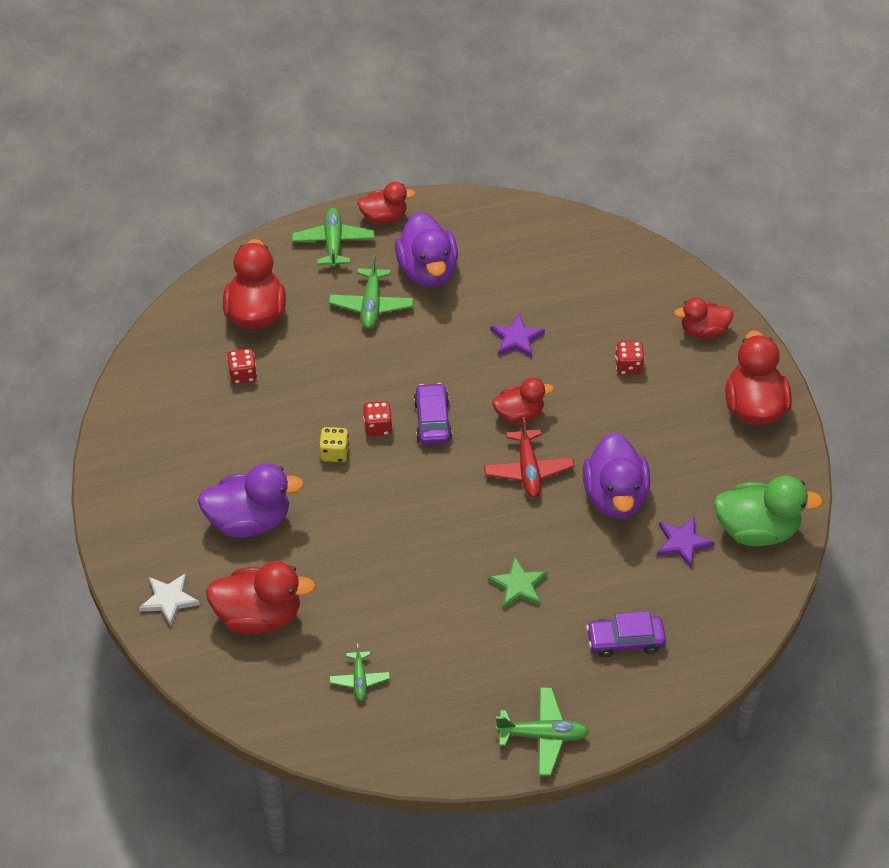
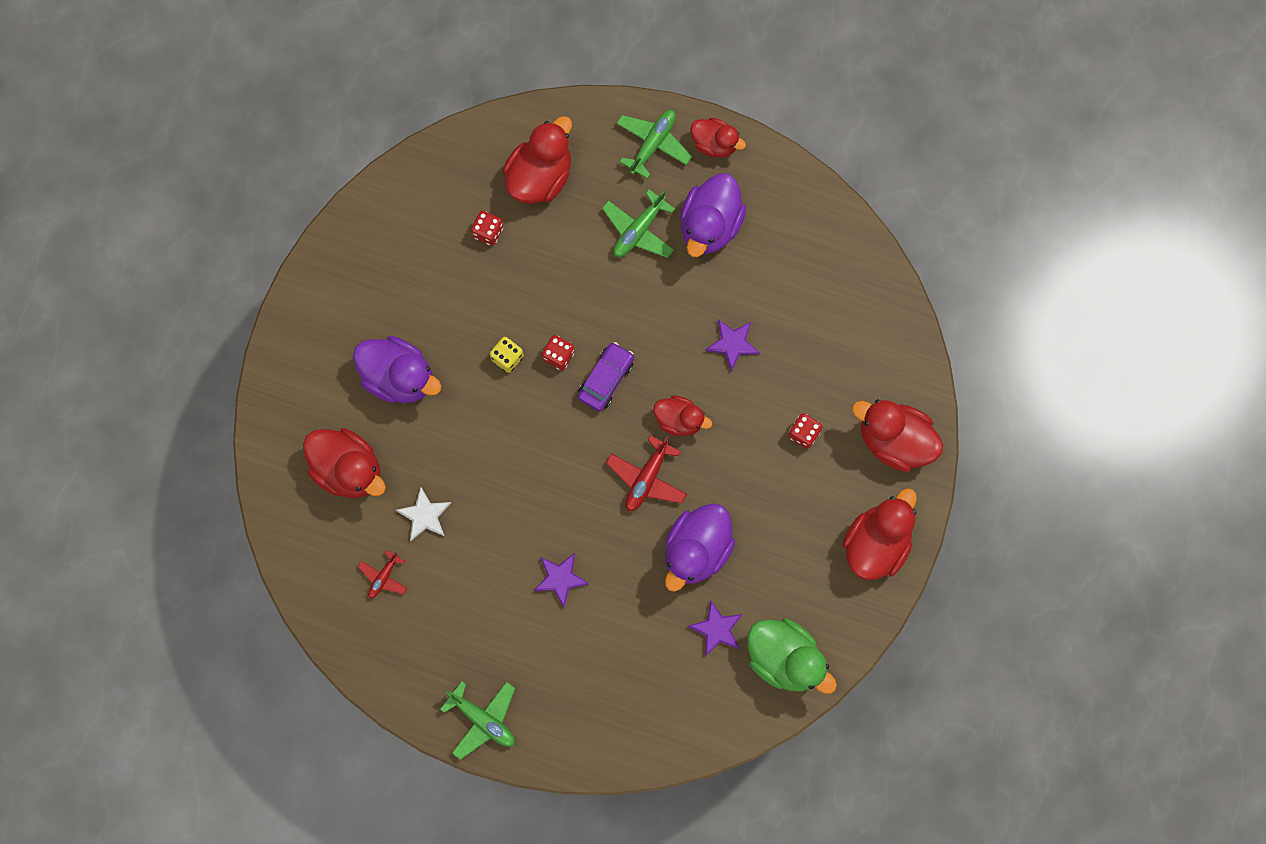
camera: 35 degrees right, 25 degrees up
white star [139,573,200,626] -> white star moved to [396,487,451,541]
green plane [329,644,390,700] -> red plane [358,550,408,598]
green star [488,557,547,609] -> purple star [534,553,589,607]
purple car [586,611,666,658] -> none
red duck [674,298,734,338] -> red duck [852,400,943,472], size x1.62

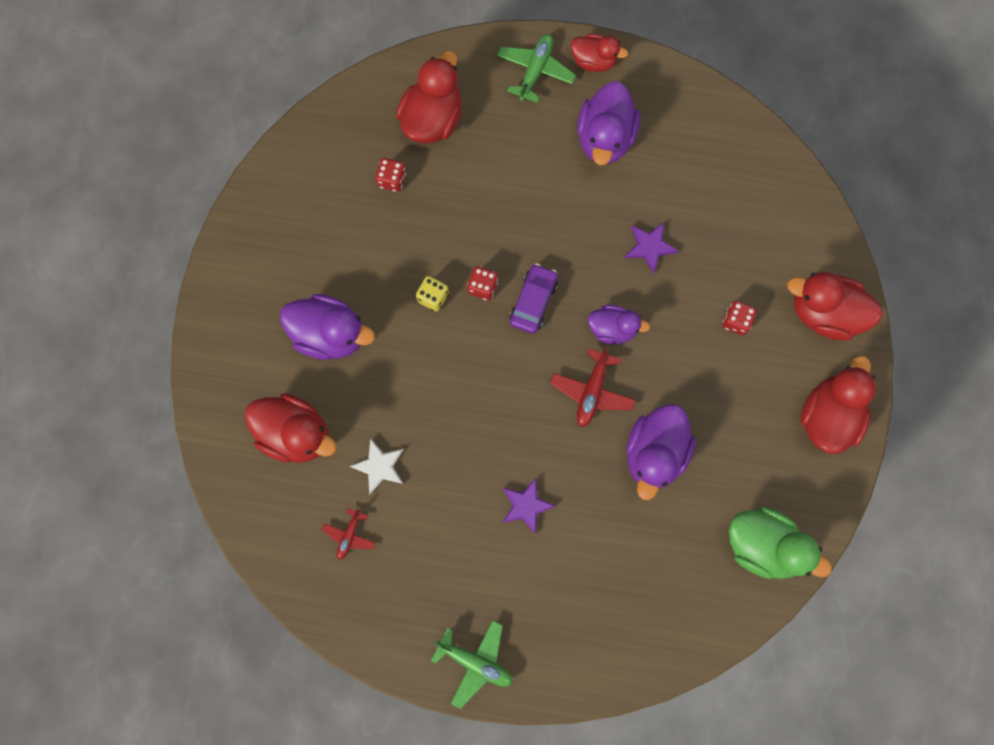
camera: 10 degrees left, 0 degrees up
green plane [602,189,675,258] -> none
red duck [653,395,712,436] -> purple duck [588,305,650,345]
purple star [688,601,742,657] -> none

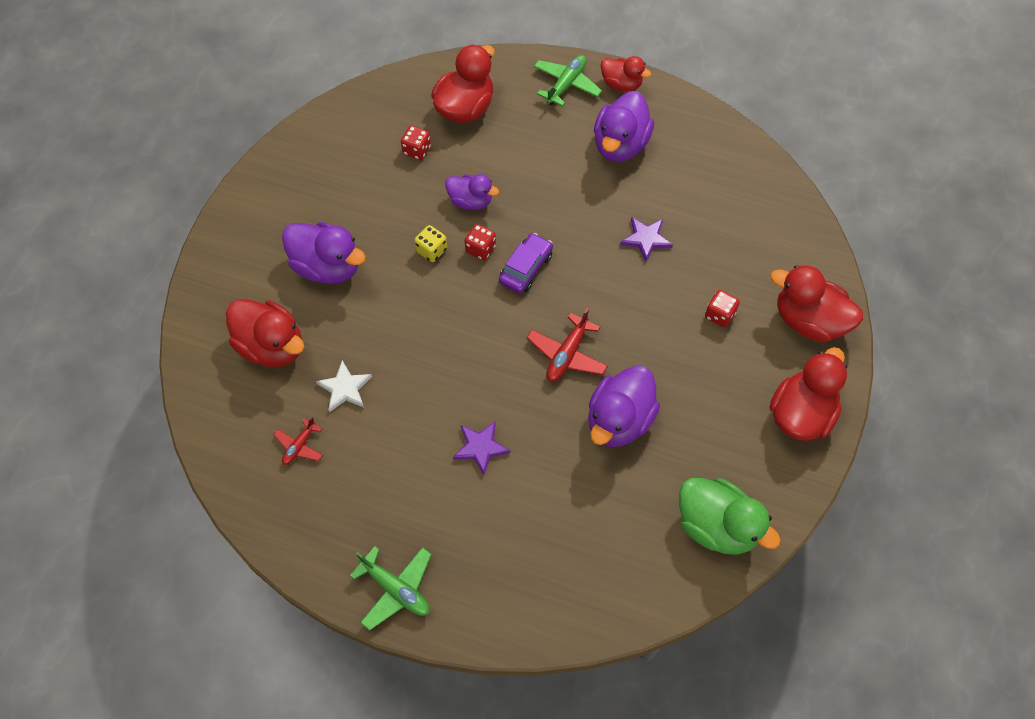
camera: 10 degrees right, 15 degrees down
purple duck [588,305,650,345] -> purple duck moved to [445,174,499,210]

